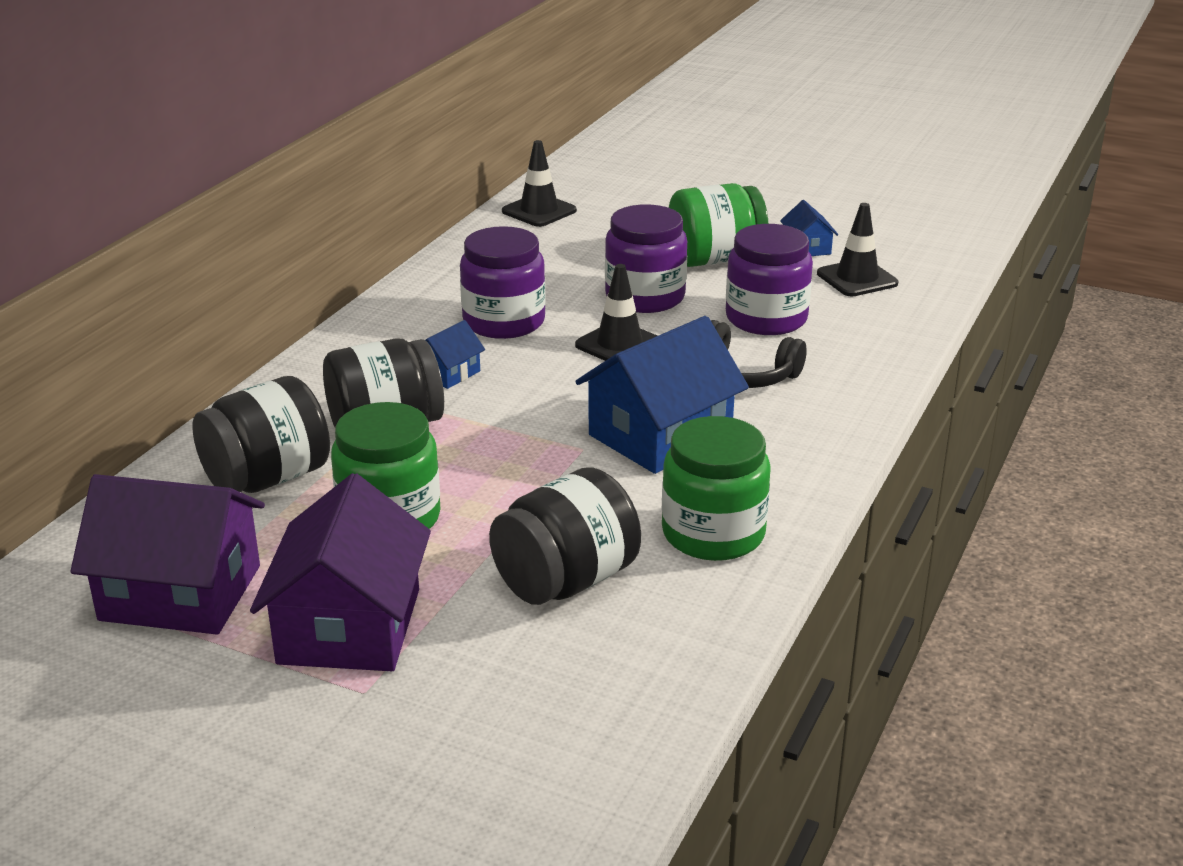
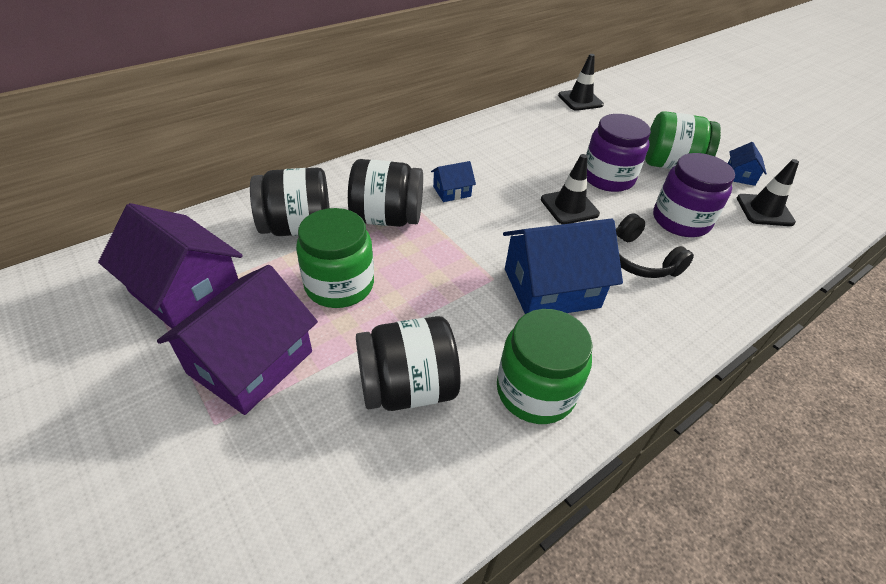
camera: 25 degrees right, 15 degrees up
purple jar [460,226,546,339] -> none

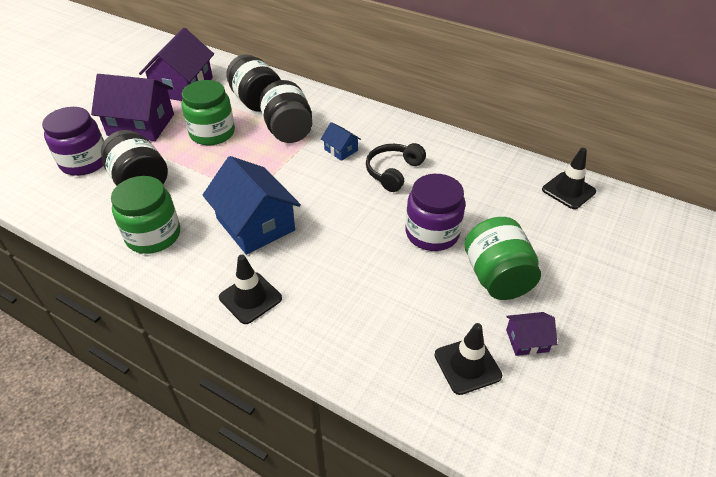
camera: 70 degrees right, 0 degrees up
black traffic cone [541,154,600,224] -> black traffic cone moved to [219,255,282,324]
black headphones [616,213,694,278] -> black headphones moved to [366,143,426,192]
purple jar [653,153,735,237] -> purple jar moved to [42,107,104,176]
blue house [728,142,767,186] -> purple house [506,312,557,356]

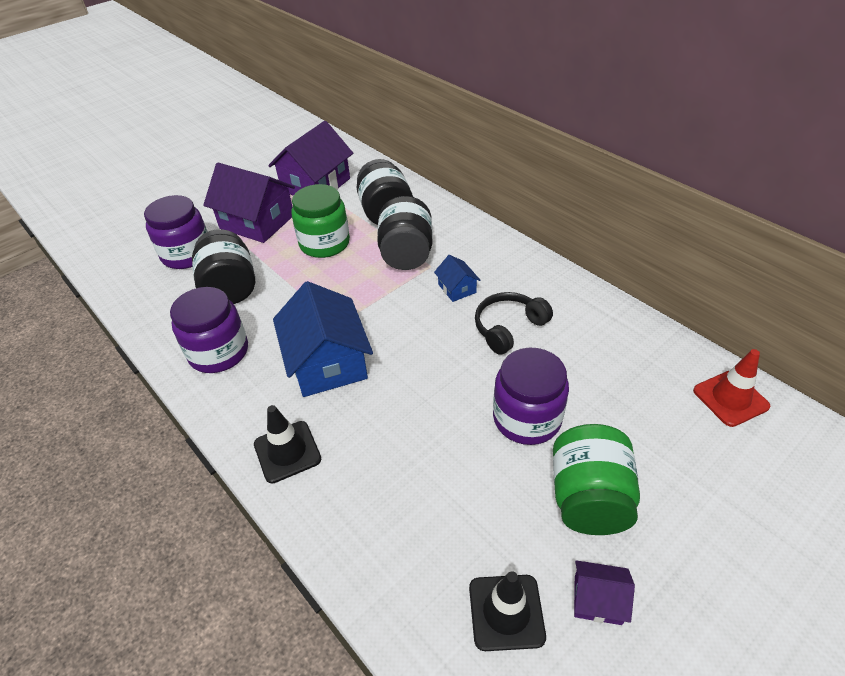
camera: 20 degrees right, 0 degrees up
green jar [111,176,180,254] -> purple jar [170,287,248,373]
black traffic cone [542,148,596,209] -> red traffic cone [693,349,770,427]

